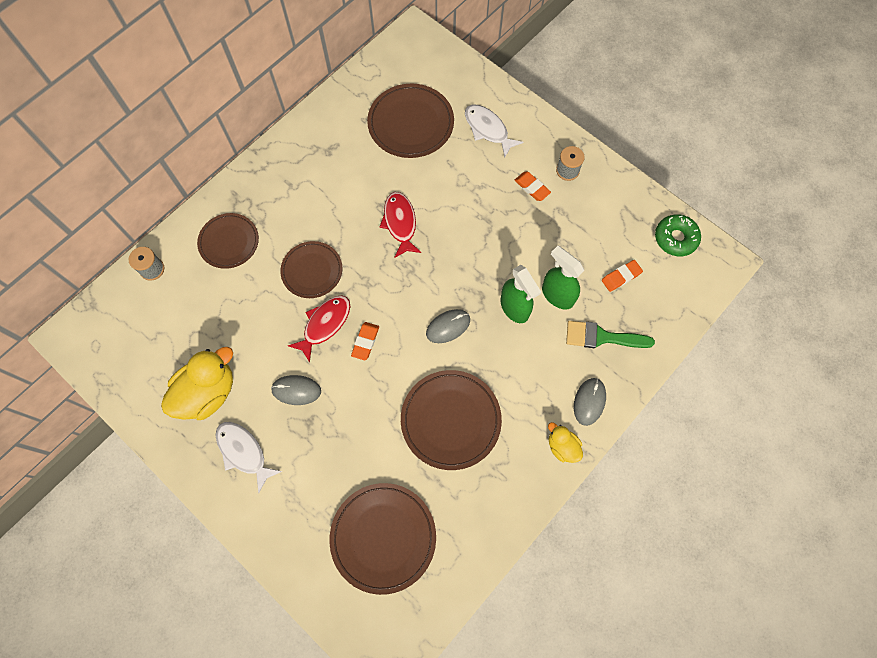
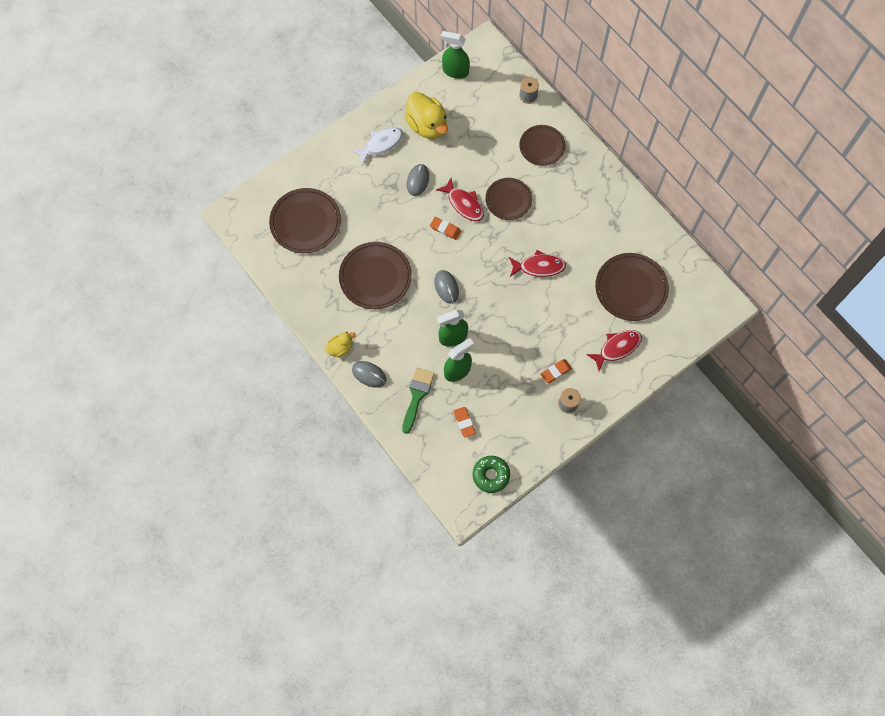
camera: 100 degrees right, 0 degrees up
white fish [465,105,523,157] -> red fish [586,330,642,371]
none -> green spray bottle [441,31,470,79]

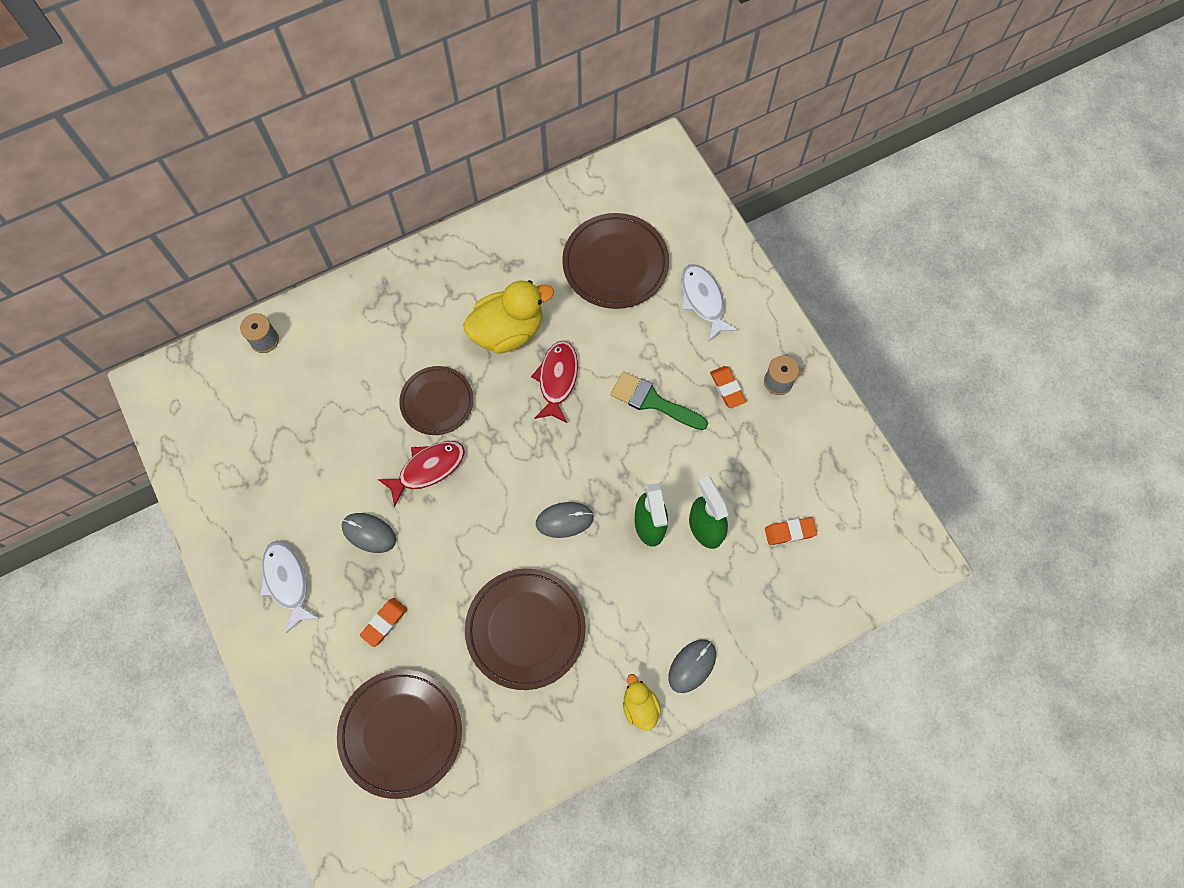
camera: 80 degrees left, 0 degrees up
green brush [402,368,435,434] -> green brush moved to [610,371,708,430]
yellow duck [405,92,448,139] -> yellow duck moved to [463,280,554,354]
orange eraser [430,217,461,240] -> orange eraser moved to [360,598,408,647]
green spray bottle [441,31,470,79] -> none
green donut [473,456,510,493] -> none
brown plate [519,125,566,166] -> none
red fish [586,330,642,371] -> white fish [681,264,738,342]

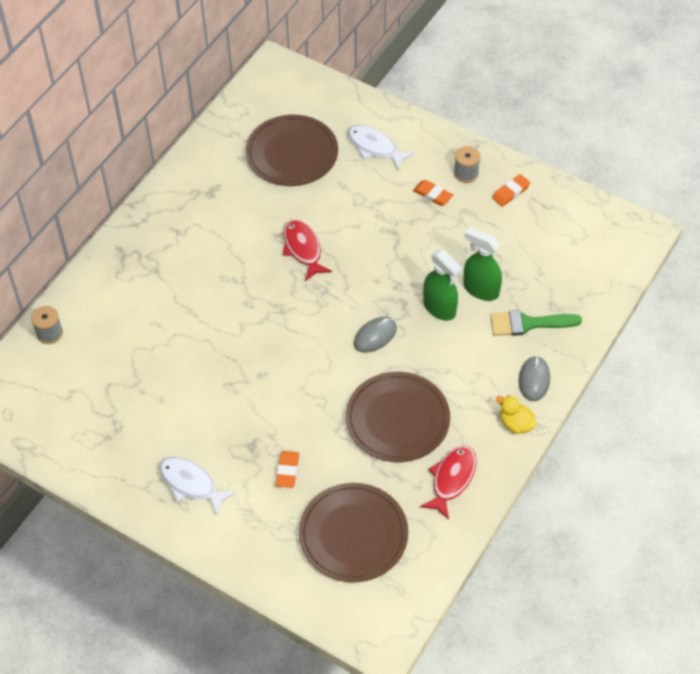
camera: 30 degrees left, 15 degrees down
grey mouse [342,513,396,553] -> none
red fish [378,441,465,507] -> red fish moved to [420,445,477,520]
brown plate [399,366,473,435] -> none
yellow duck [463,280,554,354] -> none
green brush [610,371,708,430] -> green brush moved to [490,310,582,336]
orange eraser [765,517,817,545] -> orange eraser moved to [492,174,530,207]

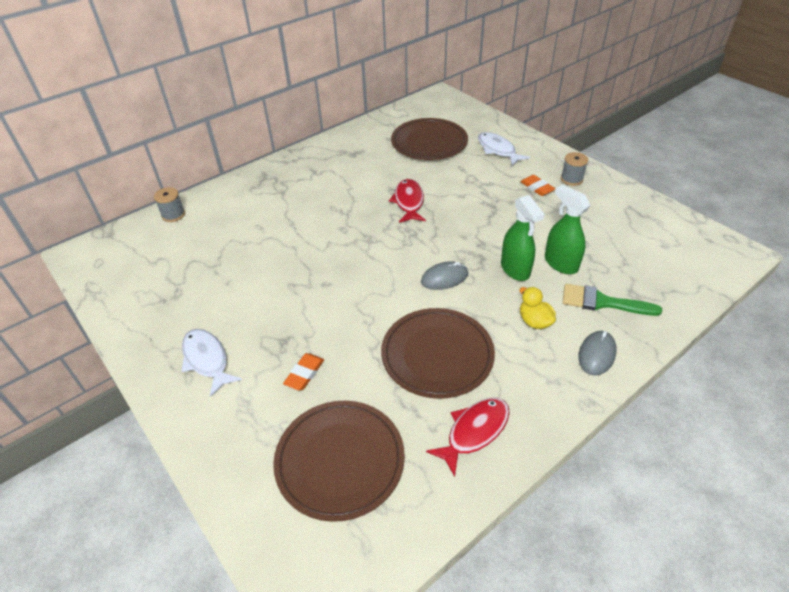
camera: 20 degrees right, 10 degrees down
orange eraser [492,174,530,207] -> none
yellow duck [496,395,537,434] -> yellow duck moved to [519,287,556,329]

